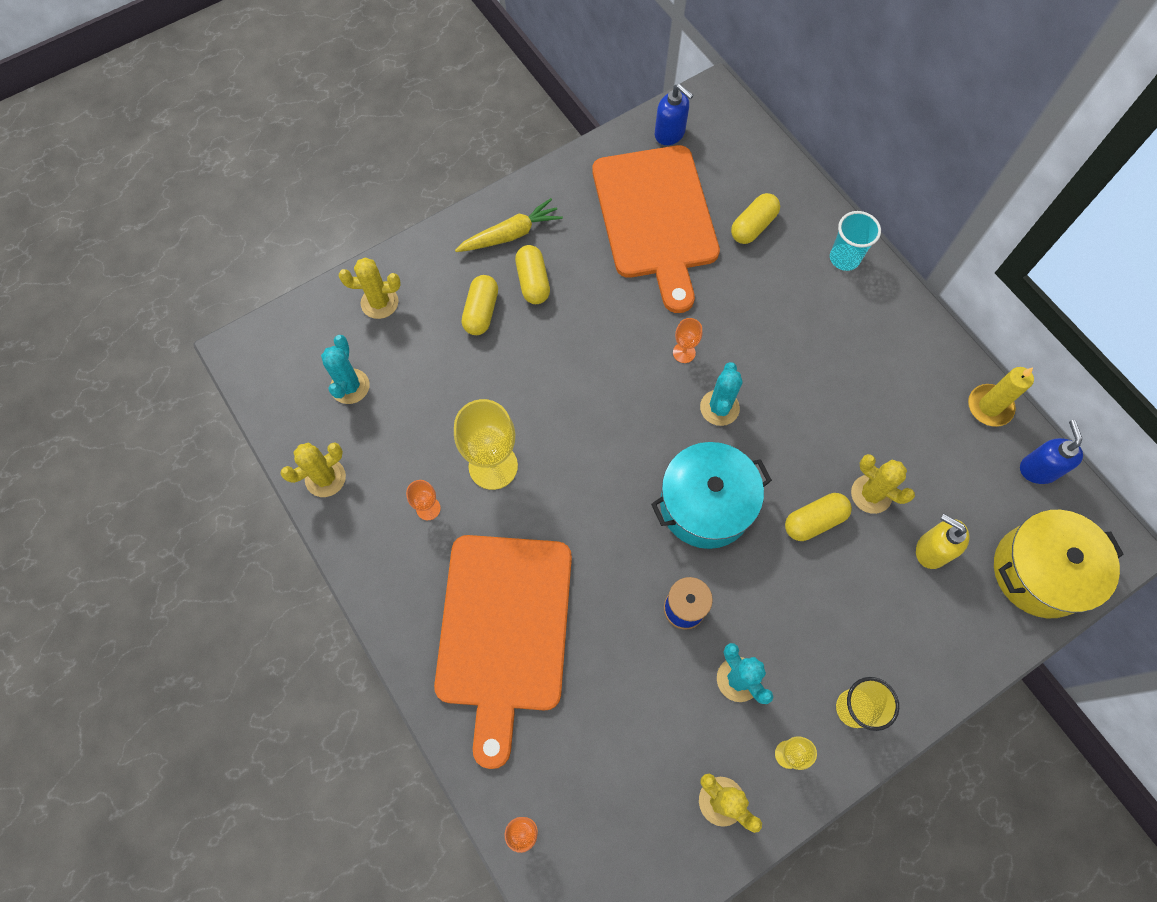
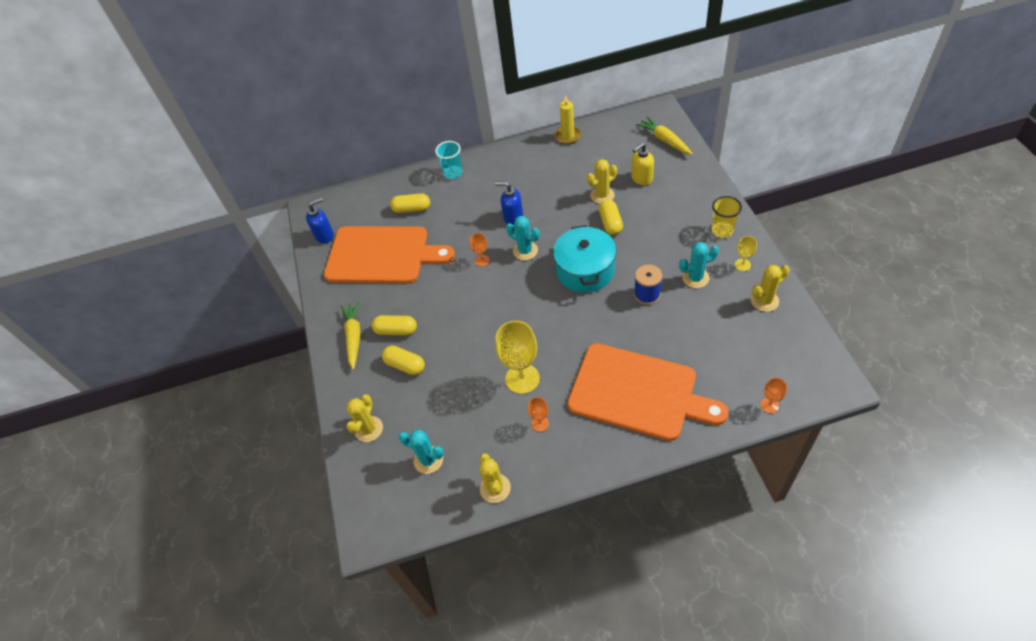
camera: 65 degrees left, 15 degrees down
yellow capsule [731,193,780,244] -> yellow capsule turned 60 degrees counterclockwise [390,193,430,213]
yellow pot [994,510,1124,618] -> yellow carrot [636,117,693,155]
blue soap dispenser [1020,420,1083,484] -> blue soap dispenser moved to [495,182,523,225]

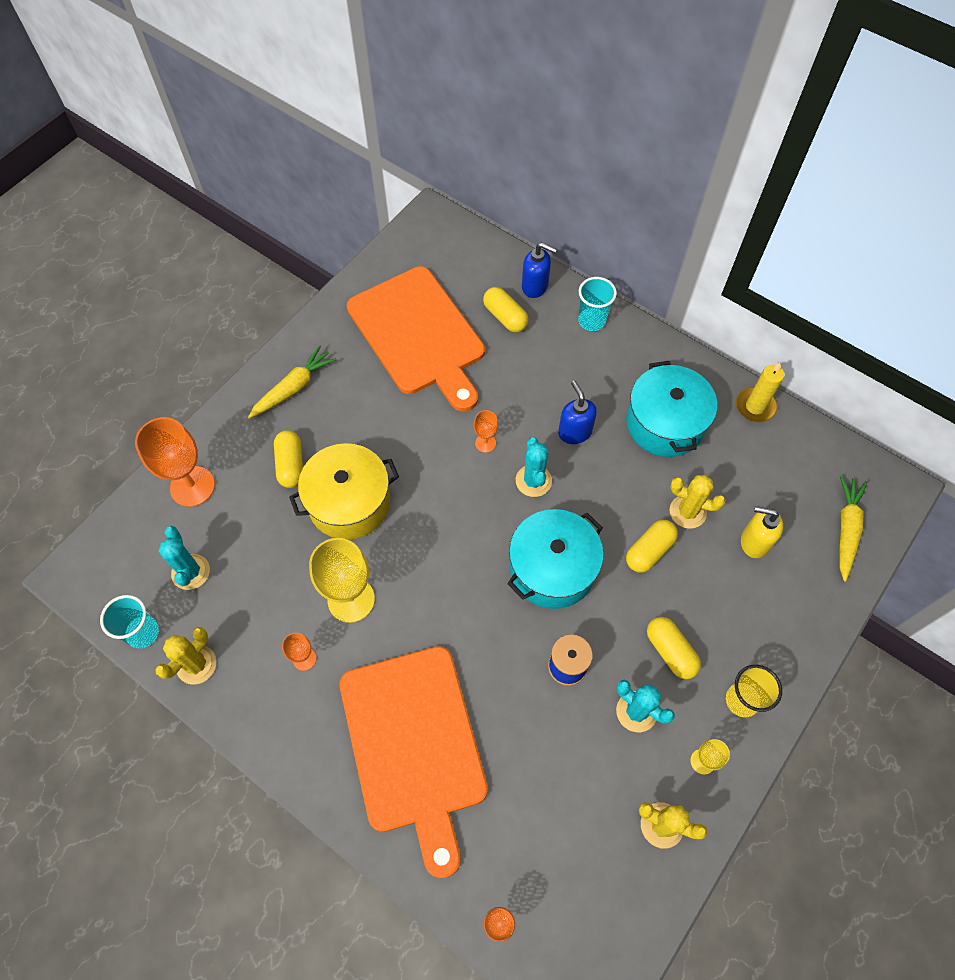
camera: 45 degrees right, 10 degrees up
blue soap dispenser [306,198,334,243] -> blue soap dispenser moved to [522,242,557,298]
yellow cactus [346,395,383,442] -> orange goblet [135,417,215,507]
yellow capsule [372,315,417,336] -> yellow capsule moved to [647,617,701,679]
none -> turquoise cup [100,595,159,648]
none -> yellow pot [289,443,399,539]
none -> turquoise pot [626,361,717,457]

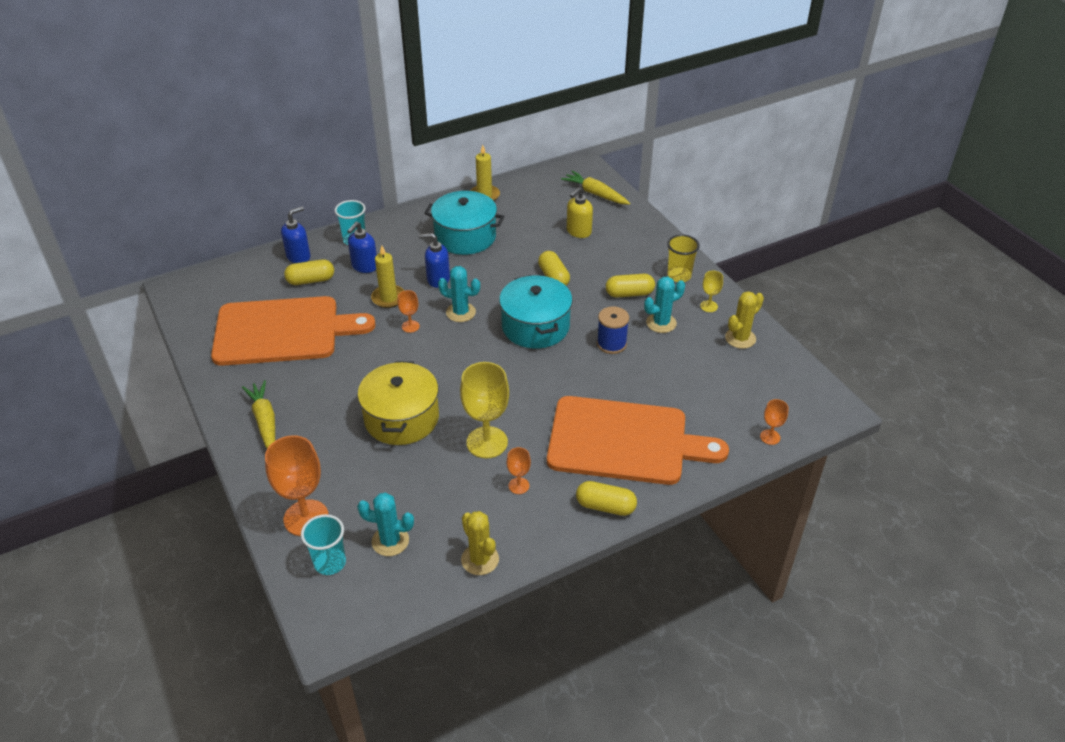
camera: 65 degrees left, 20 degrees down
turquoise cup [100,595,159,648] -> turquoise cup moved to [301,514,346,575]
yellow capsule [274,430,303,488] -> yellow capsule moved to [576,481,637,516]
yellow cactus [670,475,726,529] -> none
none -> blue soap dispenser [347,221,377,273]
none -> yellow candle [371,246,405,308]

